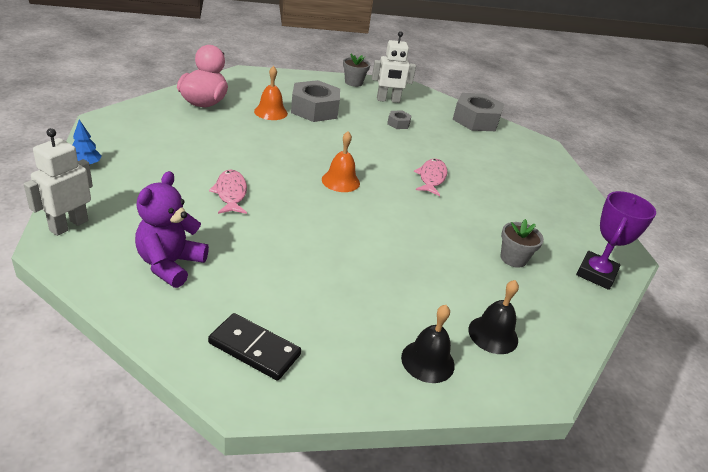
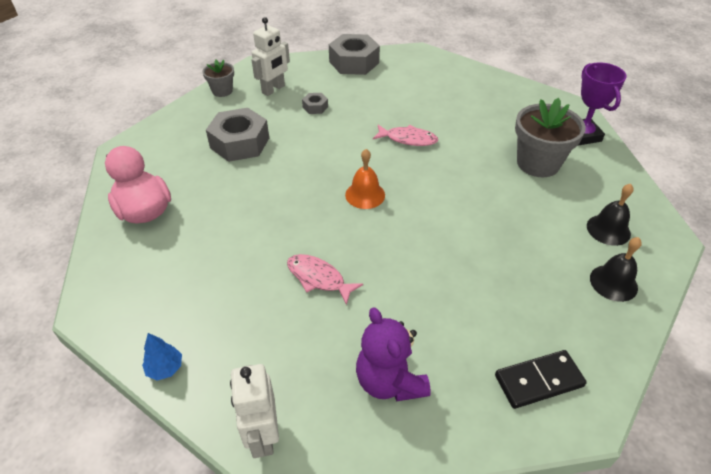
camera: 40 degrees left, 10 degrees up
orange bell [254,66,288,120] -> none
pink fish [414,159,447,196] -> pink fish turned 135 degrees clockwise [373,125,438,146]
grey flower pot [501,219,544,268] -> grey flower pot [515,98,586,177], size x1.80

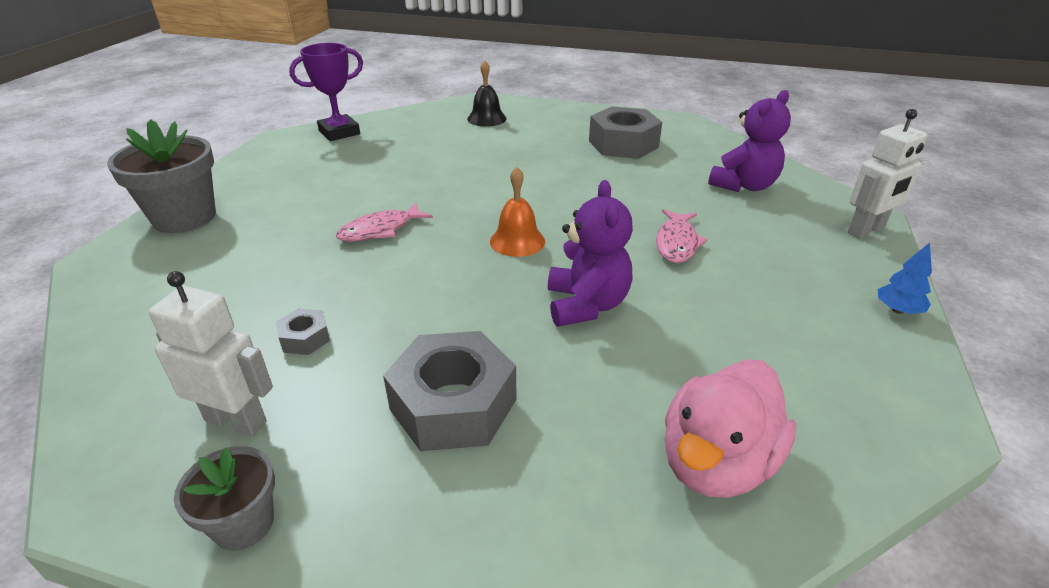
camera: 110 degrees left, 10 degrees down
grey nut [329,34,380,75] -> grey nut moved to [589,107,662,159]
pink fish [373,125,438,146] -> pink fish turned 120 degrees counterclockwise [336,202,433,242]
black domino [495,350,587,409] -> none
grey flower pot [515,98,586,177] -> grey flower pot moved to [107,119,216,233]
black bell [590,237,642,302] -> none
none -> purple teddy bear [548,180,633,327]

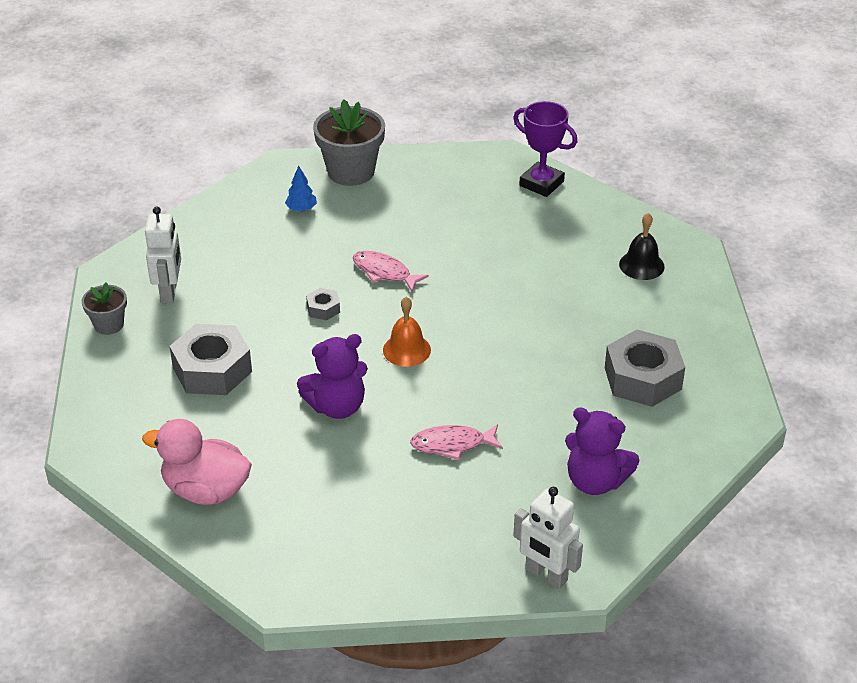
camera: 70 degrees right, 5 degrees up
grey nut [276,308,330,355] -> grey nut moved to [306,288,340,321]
blue tree [878,243,932,314] -> blue tree moved to [285,165,317,212]

